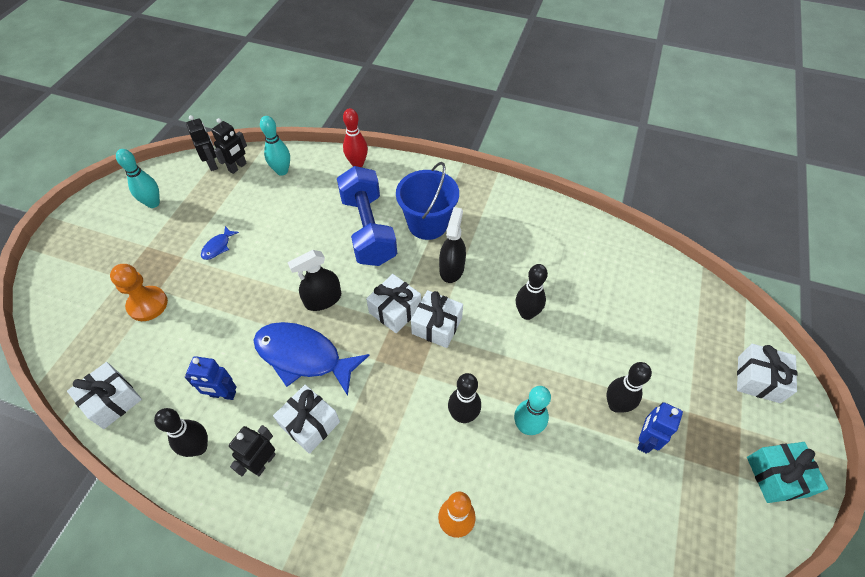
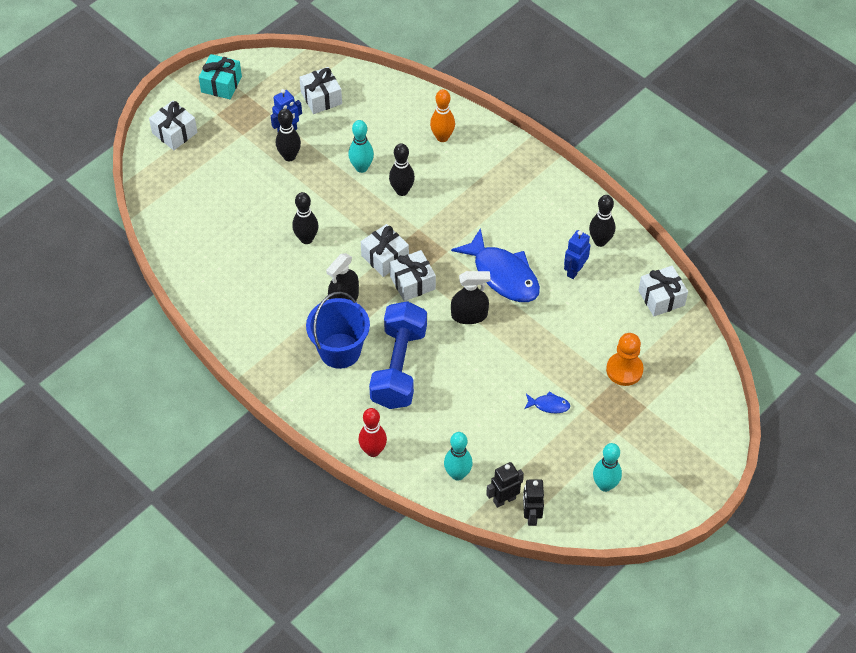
camera: 155 degrees left, 0 degrees up
blue robot [185,356,237,400] -> blue robot turned 90 degrees counterclockwise [564,230,590,279]
blue fish [201,226,239,260] -> blue fish turned 45 degrees clockwise [524,391,570,413]
black robot [229,425,276,476] -> none
white gift [273,385,340,454] -> white gift moved to [299,67,342,114]

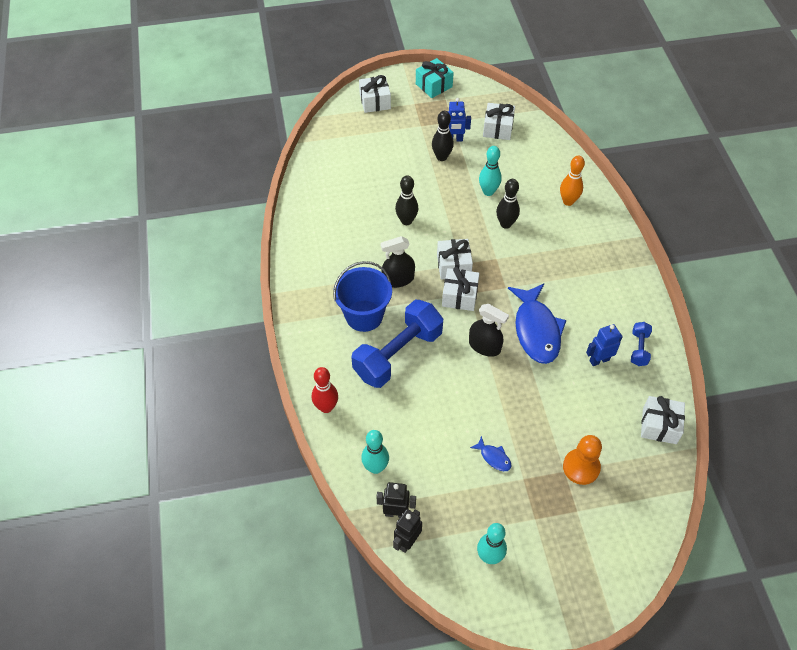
camera: 35 degrees right, 0 degrees up
black bowling pin [589,195,615,247] -> blue dumbbell [631,322,652,366]

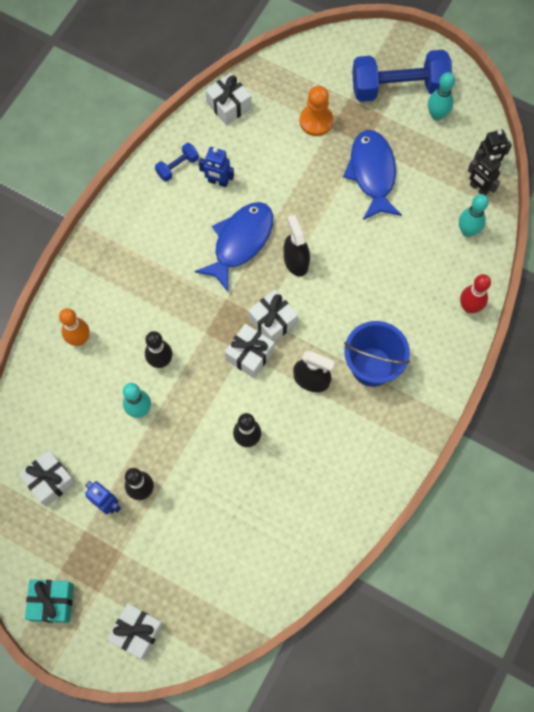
camera: 140 degrees left, 15 degrees up
blue dumbbell [352,300,443,388] -> blue dumbbell moved to [352,50,452,102]
blue fish [470,436,511,471] -> blue fish [343,130,402,220], size x2.33

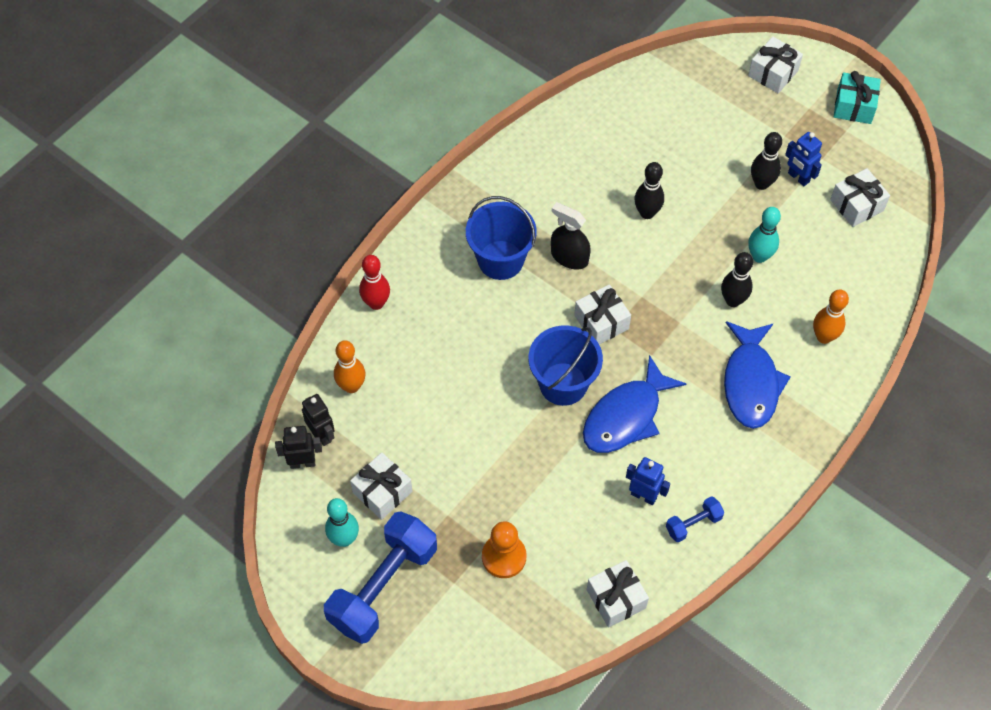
camera: 170 degrees left, 10 degrees down
white gift [225,324,274,378] -> white gift moved to [350,452,412,520]
black spray bottle [283,215,310,277] -> blue bucket [528,325,603,406]
blue fish [343,130,402,220] -> blue fish moved to [724,321,791,429]
blue dumbbell [352,50,452,102] -> blue dumbbell turned 60 degrees counterclockwise [324,512,437,644]
turquoise bowling pin [459,194,489,237] -> orange bowling pin [334,340,365,393]

